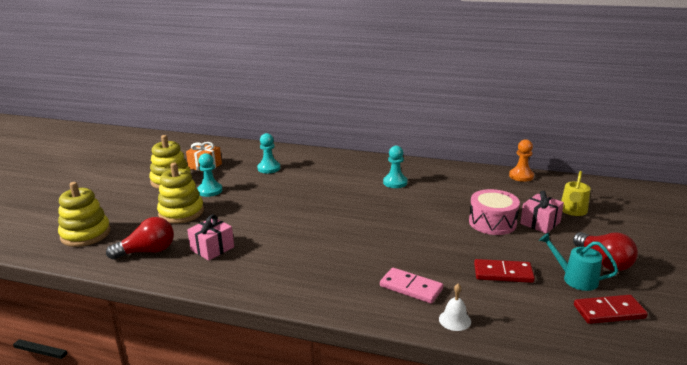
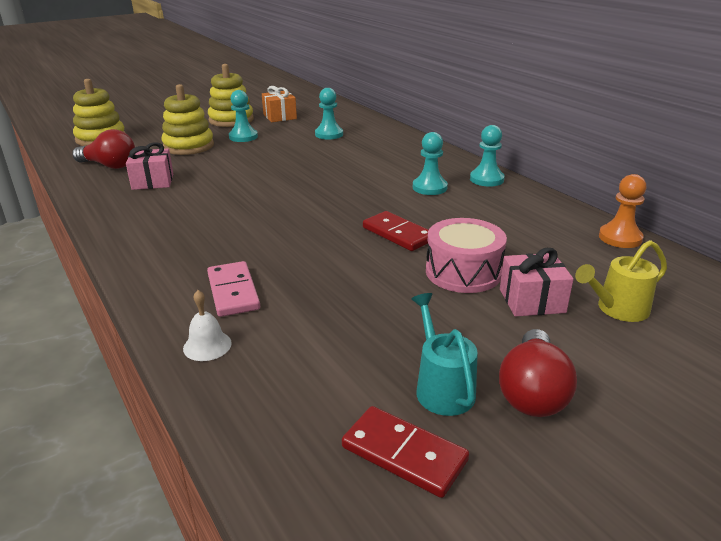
camera: 40 degrees right, 5 degrees up
red domino [474,259,535,283] -> red domino moved to [363,211,429,251]
none -> turquoise pawn [470,125,505,187]

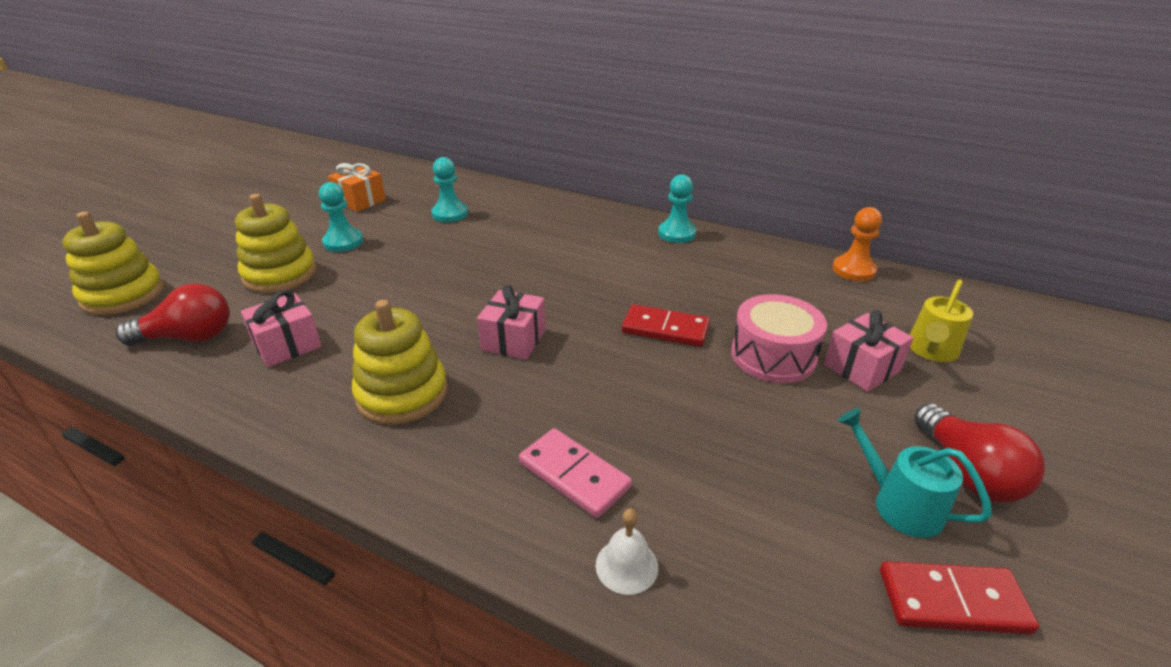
camera: 30 degrees left, 5 degrees up
yellow stacking toy [208,64,254,127] -> yellow stacking toy moved to [352,300,447,425]
turquoise pawn [413,132,448,195] -> none
none -> pink gift [477,285,546,360]

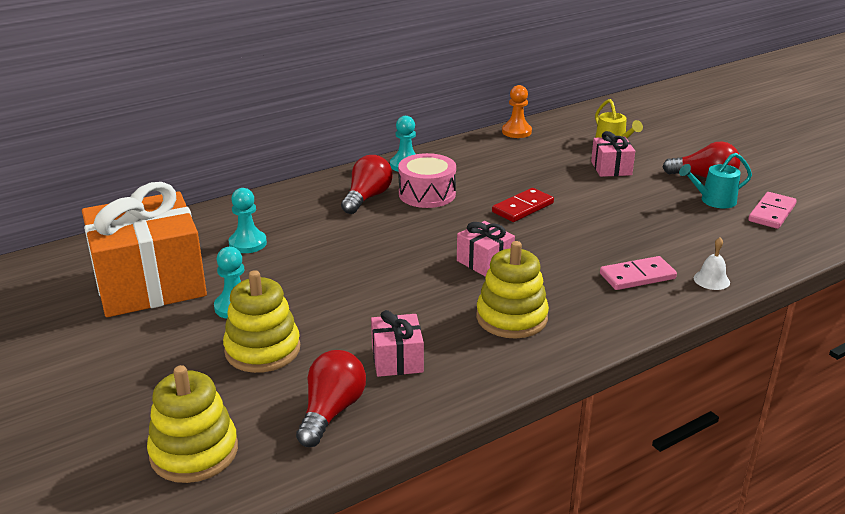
camera: 60 degrees left, 5 degrees down
orange gift [328,163,386,212] -> orange gift [82,182,207,317], size x2.22
pink drum [731,294,827,383] -> pink drum moved to [398,153,456,208]
red domino [880,561,1039,635] -> pink domino [748,192,797,229]
none -> red light bulb [341,155,393,214]

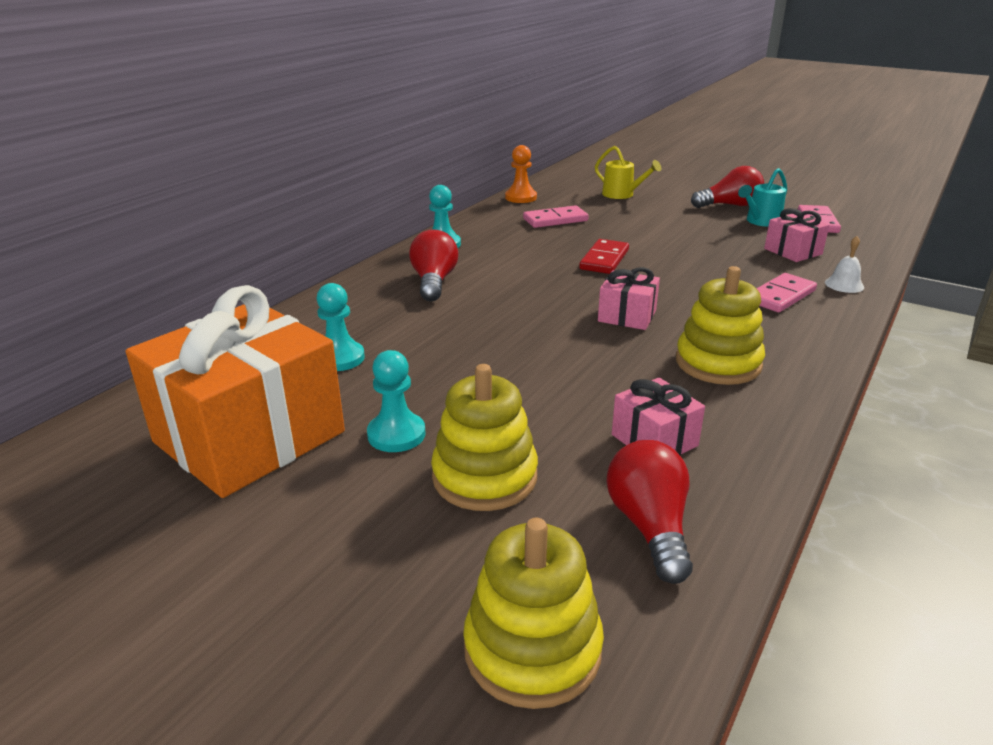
camera: 25 degrees left, 0 degrees up
pink drum [398,153,456,208] -> none
pink gift [591,131,635,177] -> pink gift moved to [764,208,829,262]
none -> pink domino [523,205,588,228]

